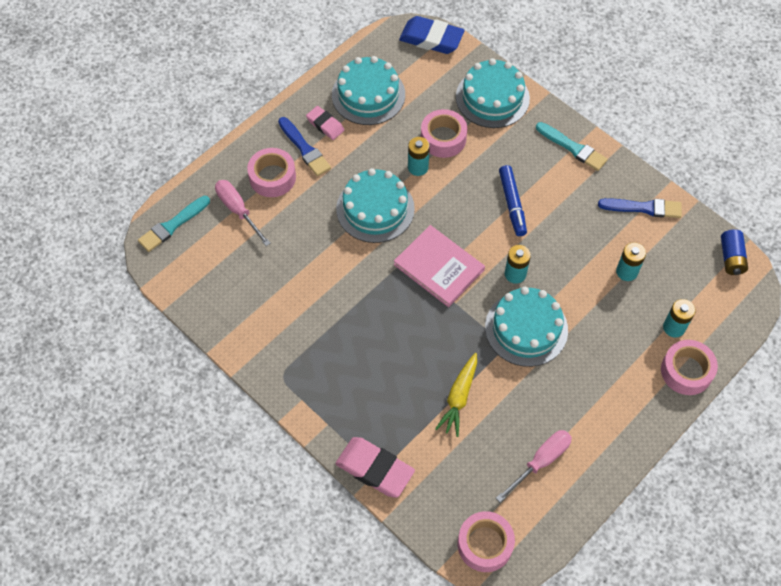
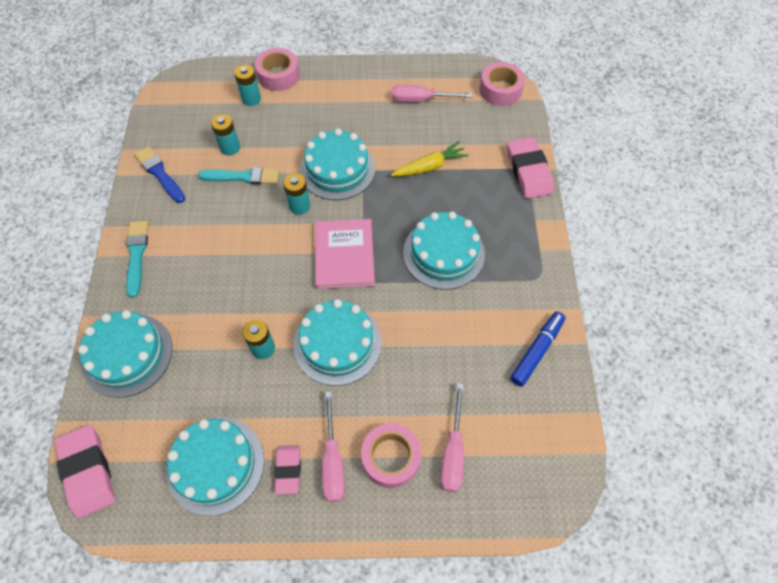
camera: 135 degrees left, 0 degrees up
turquoise brush [138,196,210,252] -> turquoise brush moved to [198,167,279,185]
blue brush [278,117,331,176] -> pink screwdriver [322,391,345,502]
blue eraser [399,16,465,54] -> pink eraser [54,425,115,519]
pink tape [421,109,467,158] -> none
blue marker [499,165,527,236] -> blue marker moved to [510,311,566,387]
blue battery [721,229,748,275] -> none
none -> turquoise cake [403,212,485,290]

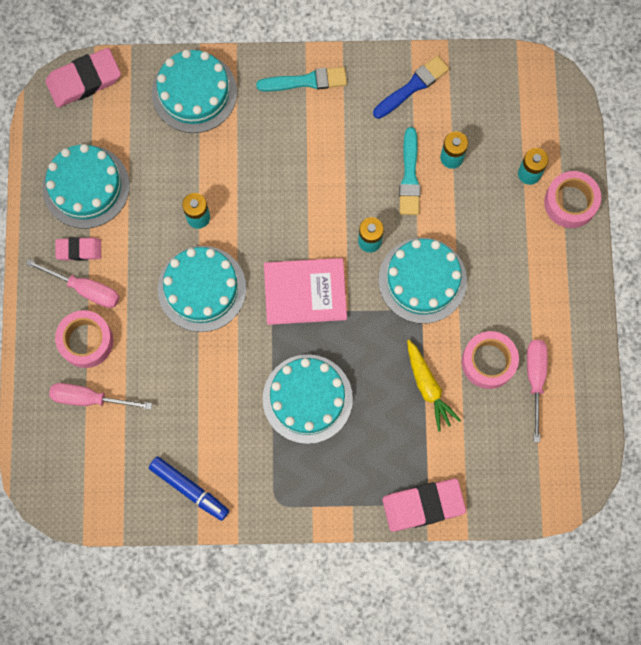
camera: 90 degrees right, 15 degrees up
pink screwdriver [322,391,345,502] -> pink screwdriver turned 150 degrees counterclockwise [26,259,120,308]
pink tape [479,62,525,106] -> pink tape moved to [462,331,519,389]

